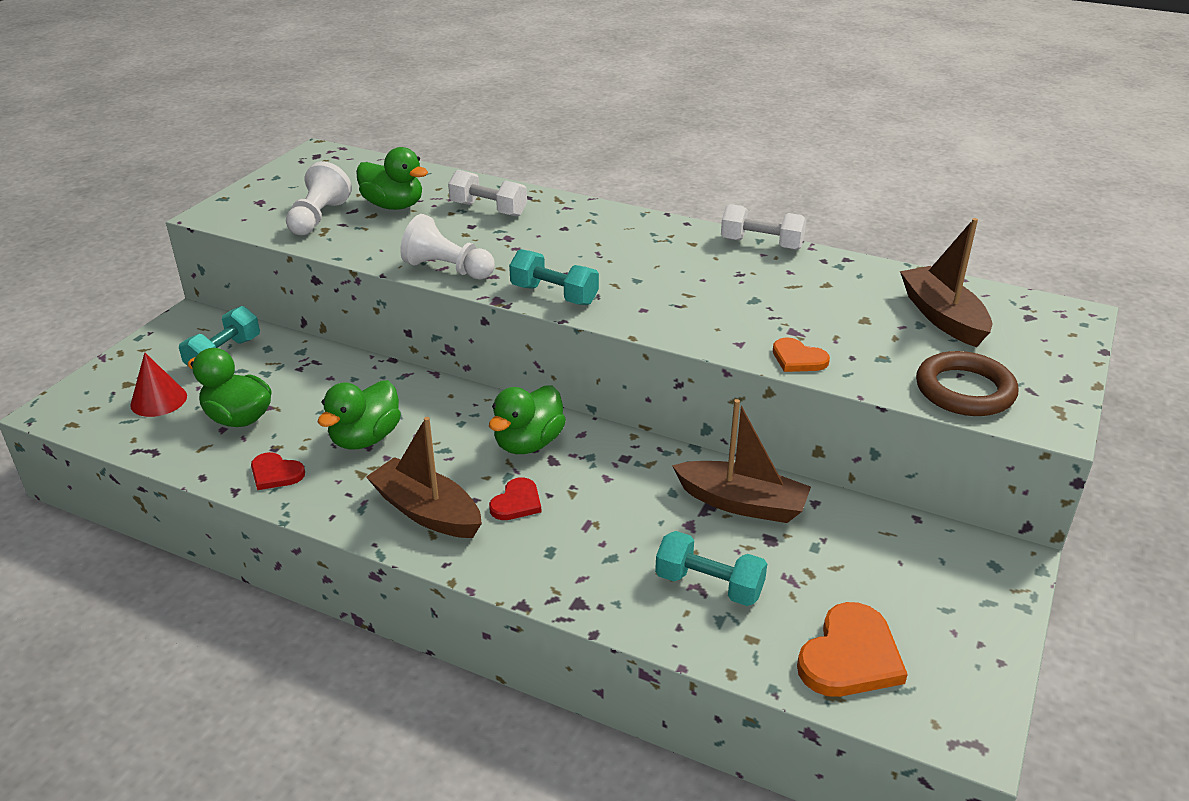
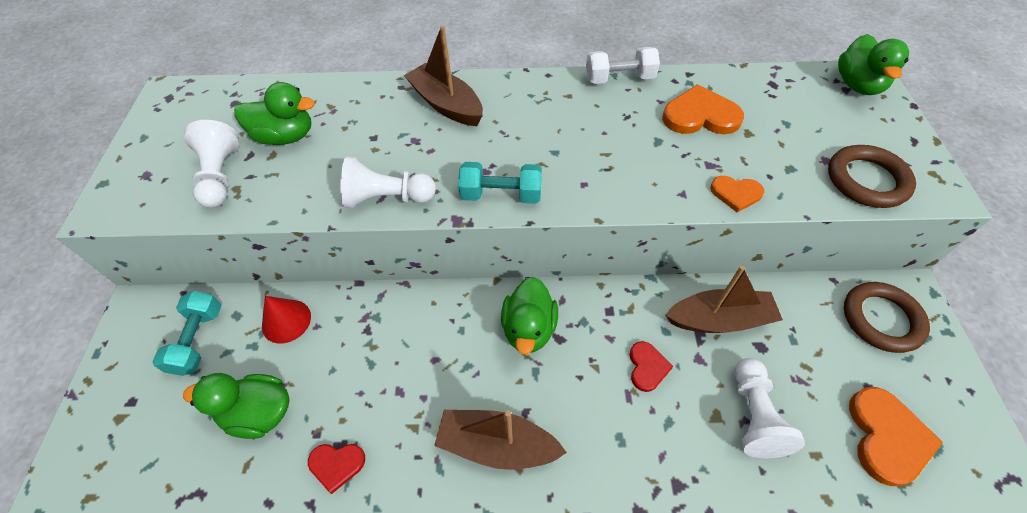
camera: 25 degrees left, 20 degrees up
red cone [130,352,187,417] -> red cone moved to [262,296,311,343]
green duck [318,380,401,450] -> green duck moved to [838,34,909,95]
white dumbbell [448,170,527,217] -> none
red heart [489,477,541,520] -> red heart moved to [630,341,673,392]
turquoise dumbbell [655,531,767,606] -> white pawn [734,358,805,458]
brown boat [900,218,992,347] -> brown boat moved to [404,26,483,126]
none -> orange heart [662,84,744,134]
none -> brown ring [844,282,930,353]

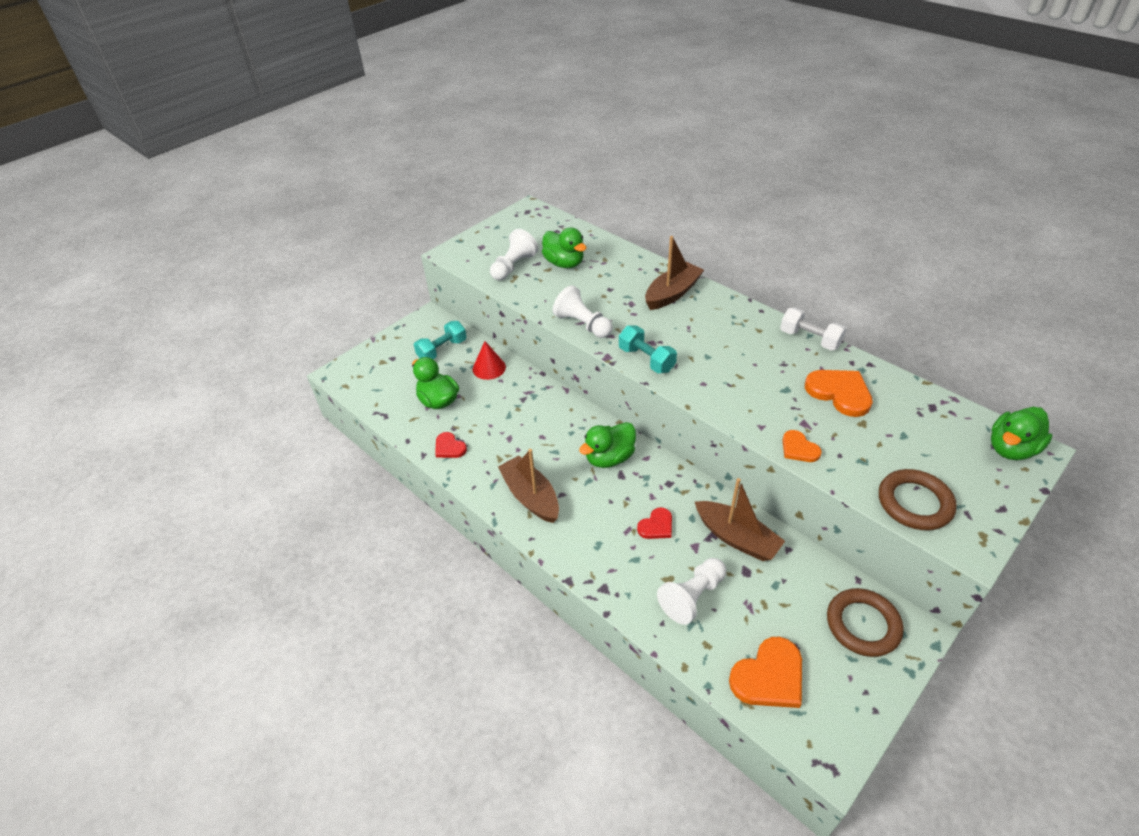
camera: 45 degrees right, 10 degrees down
brown boat [404,26,483,126] -> brown boat turned 45 degrees clockwise [645,236,704,310]

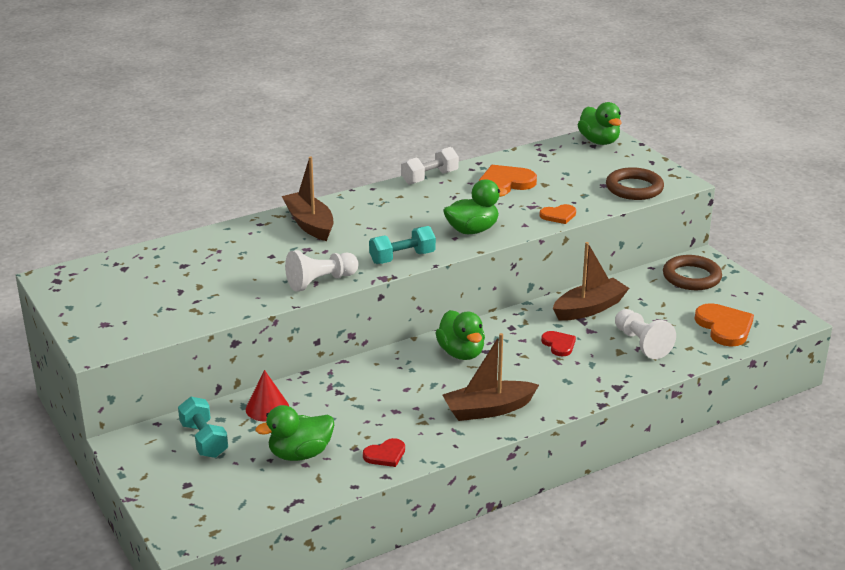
camera: 75 degrees left, 15 degrees down
white pawn [490,229,538,281] -> none
green duck [542,228,587,268] -> green duck moved to [443,179,508,234]

